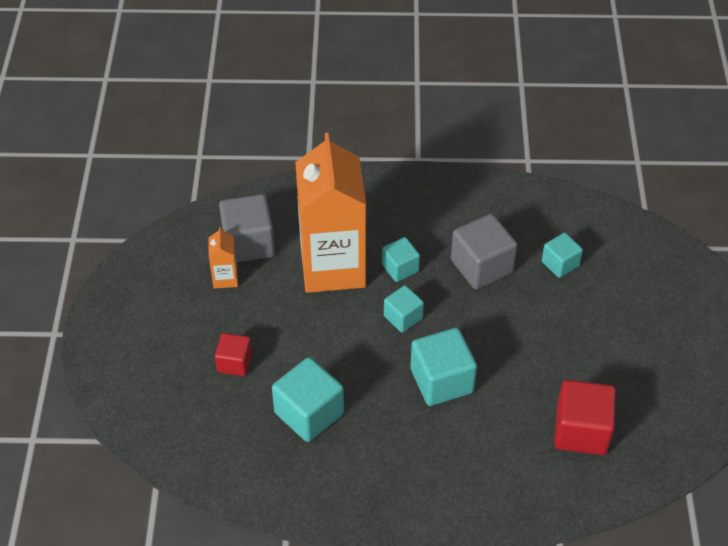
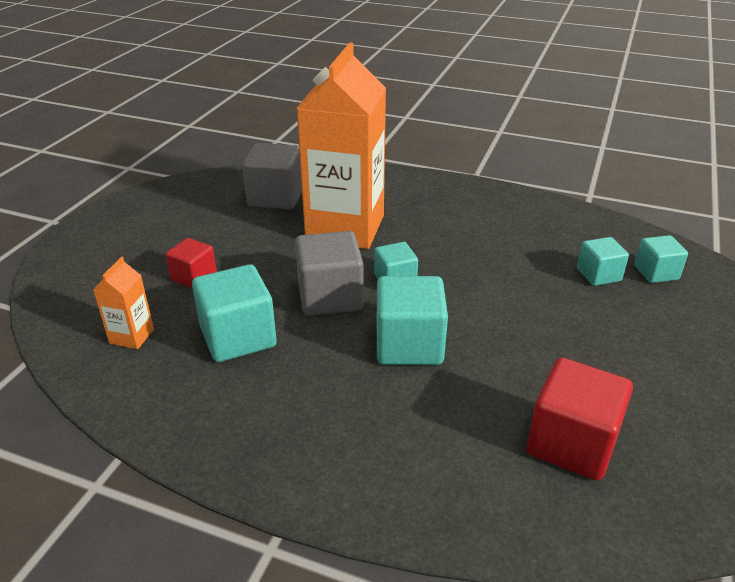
camera: 20 degrees right, 15 degrees down
orange carton [208,227,238,289] -> orange carton moved to [93,257,154,349]
turquoise cube [382,237,420,282] -> turquoise cube moved to [634,235,688,283]
grey cube [451,214,517,289] -> grey cube moved to [295,231,364,316]

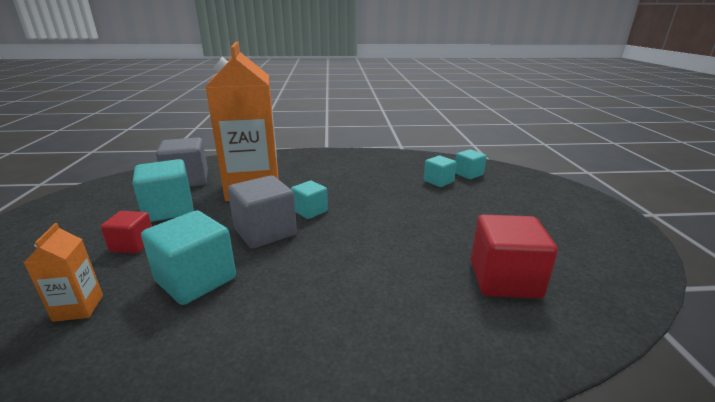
camera: 25 degrees left, 10 degrees down
turquoise cube [377,276,448,365] -> turquoise cube moved to [133,159,194,222]

